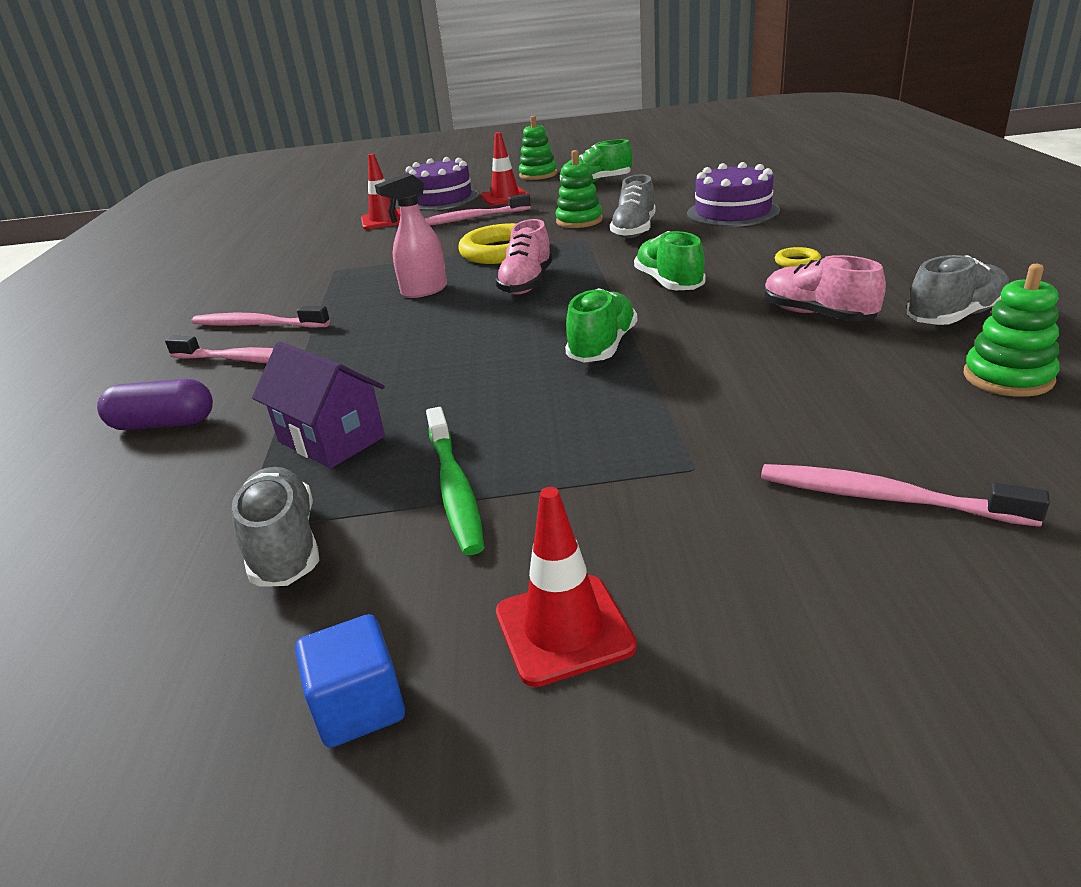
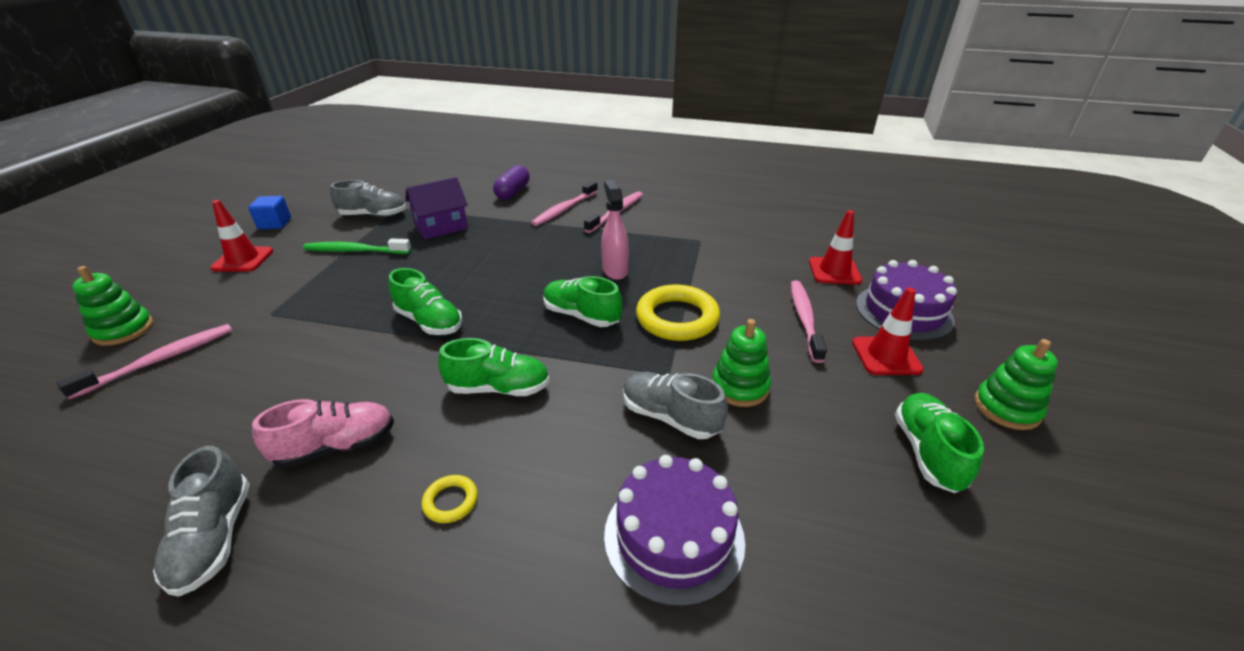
camera: 105 degrees right, 5 degrees up
pink shoe [495,219,552,295] -> green shoe [544,276,623,327]
green stacking toy [964,264,1059,397] -> green stacking toy moved to [72,266,153,346]

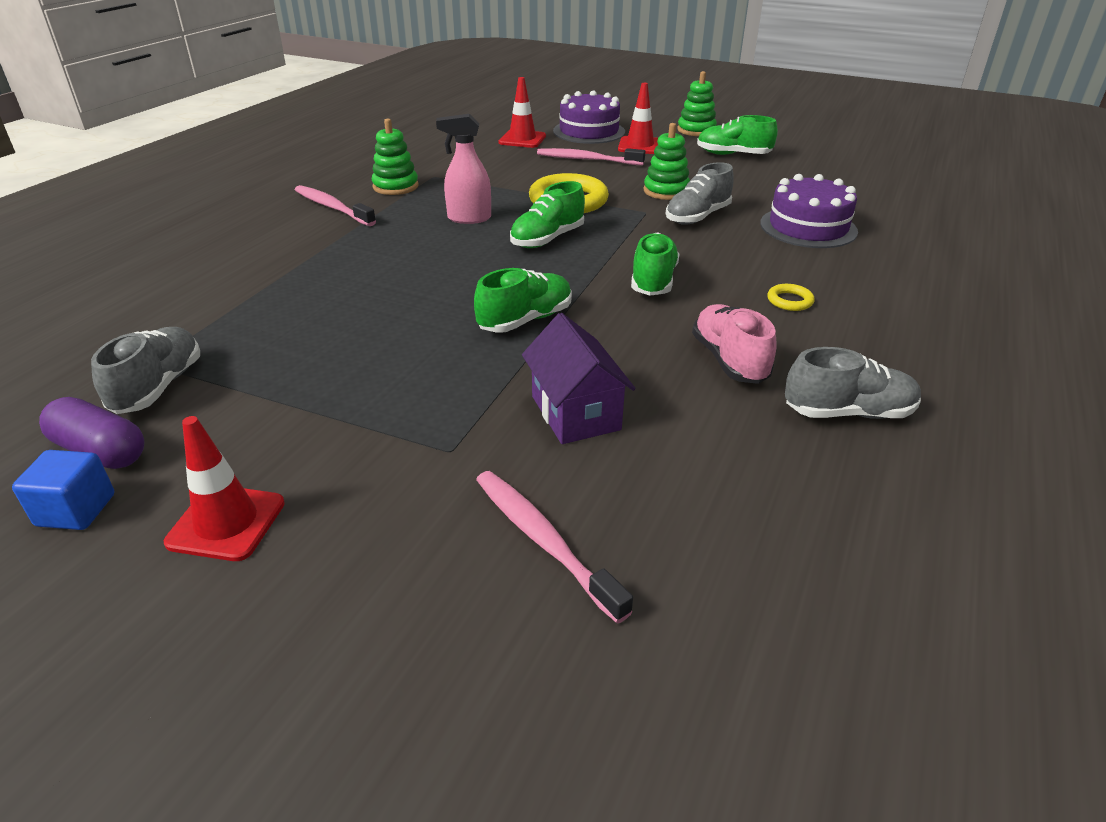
camera: 80 degrees left, 0 degrees up
green stacking toy [72,266,153,346] -> green stacking toy moved to [371,118,419,195]
green toothbrush [303,239,411,254] -> none
purple house [405,177,468,240] -> purple house moved to [522,313,636,444]
purple capsule [493,165,530,200] -> purple capsule moved to [39,397,145,469]
pink toothbrush [531,181,598,226] -> none

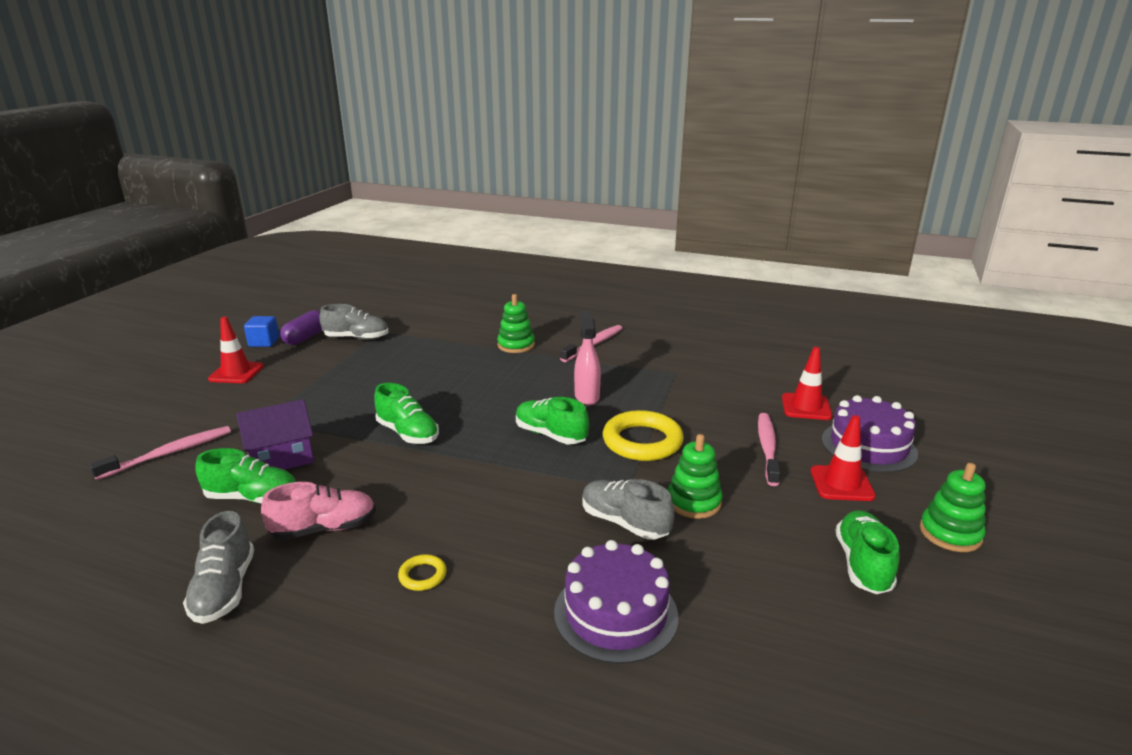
camera: 85 degrees right, 10 degrees down
green stacking toy [371,118,419,195] -> green stacking toy moved to [497,294,535,353]
green shoe [631,232,680,296] -> green shoe moved to [195,448,296,504]

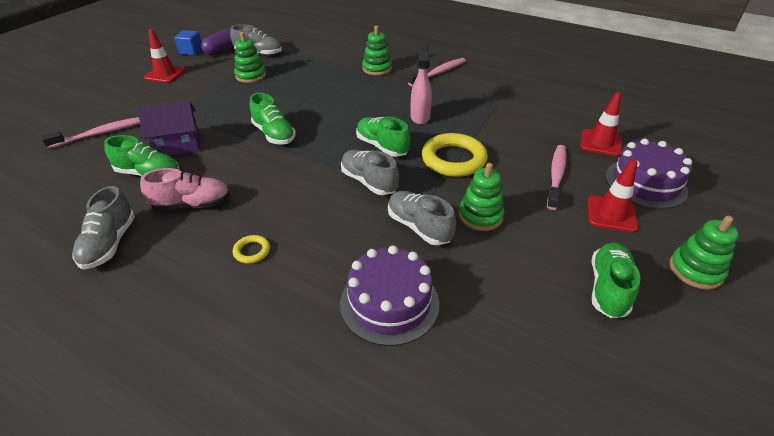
camera: 10 degrees right, 15 degrees up
none -> green stacking toy [234,32,266,83]
none -> grey shoe [341,150,399,195]

